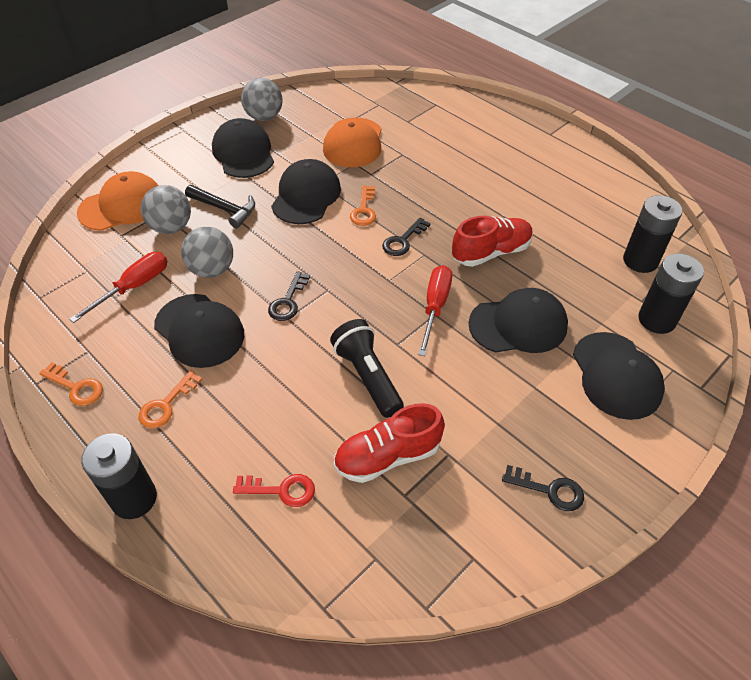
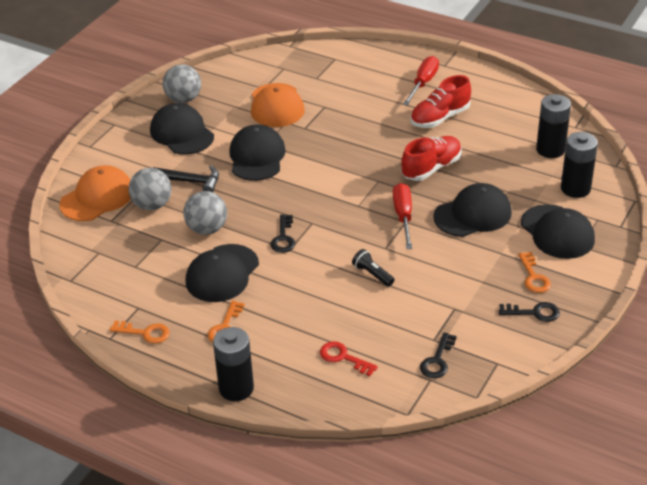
camera: 15 degrees left, 10 degrees down
red screwdriver [69,252,168,323] -> red screwdriver moved to [403,56,439,106]
black cap [154,294,244,368] -> black cap turned 90 degrees clockwise [186,244,259,302]
red key [233,474,315,507] -> red key turned 135 degrees counterclockwise [320,341,378,376]
black flashlight [330,319,404,418] -> black flashlight [352,249,395,286], size x0.58
red shoe [334,403,445,483] -> red shoe moved to [410,75,471,128]
orange key [350,185,376,226] -> orange key moved to [518,252,551,293]
black key [382,217,431,256] -> black key moved to [420,332,457,378]

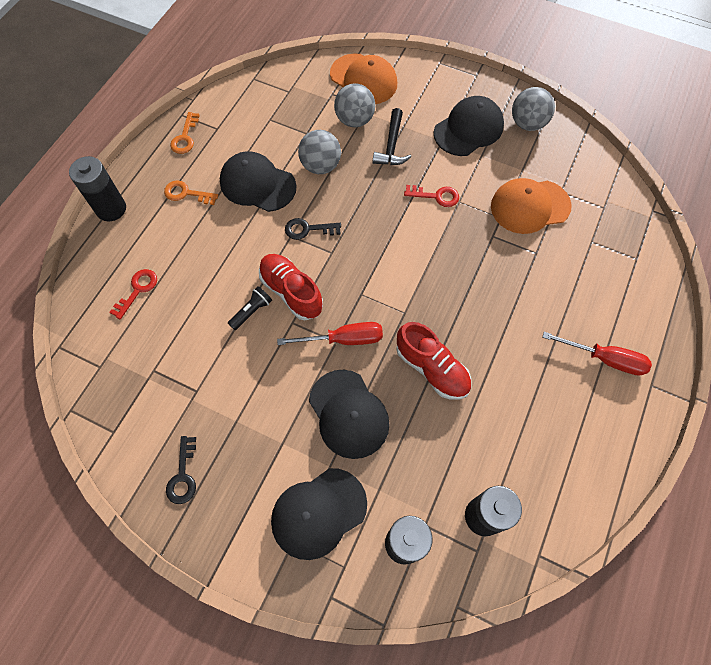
camera: 85 degrees right, 25 degrees up
black cap [229,124,286,181] -> red key [404,185,459,207]
red shoe [410,75,471,128] -> red shoe moved to [259,254,323,320]
black key [420,332,457,378] -> none
orange key [518,252,551,293] -> none

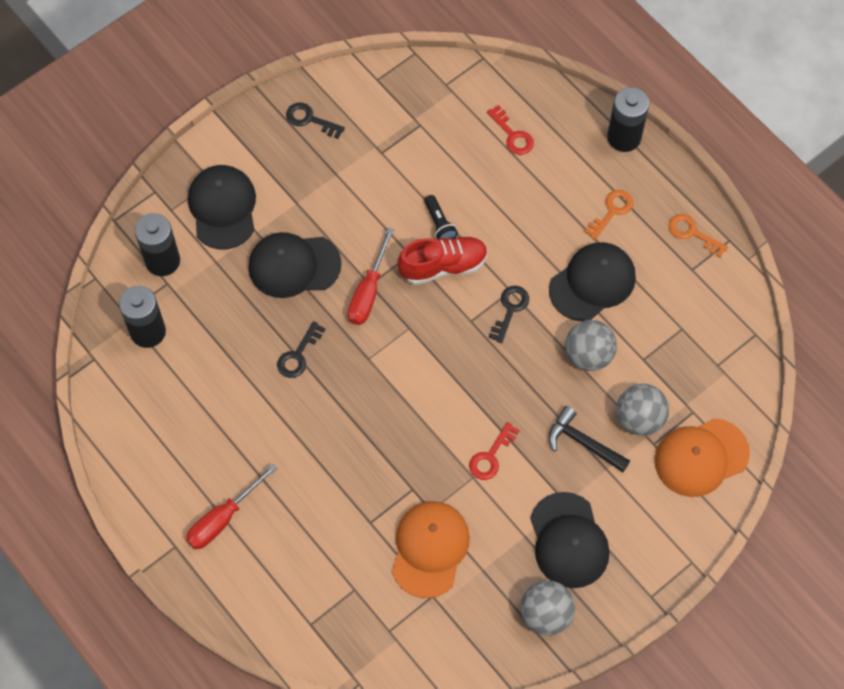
camera: 115 degrees right, 0 degrees up
red shoe [396,322,471,400] -> black key [277,321,325,378]

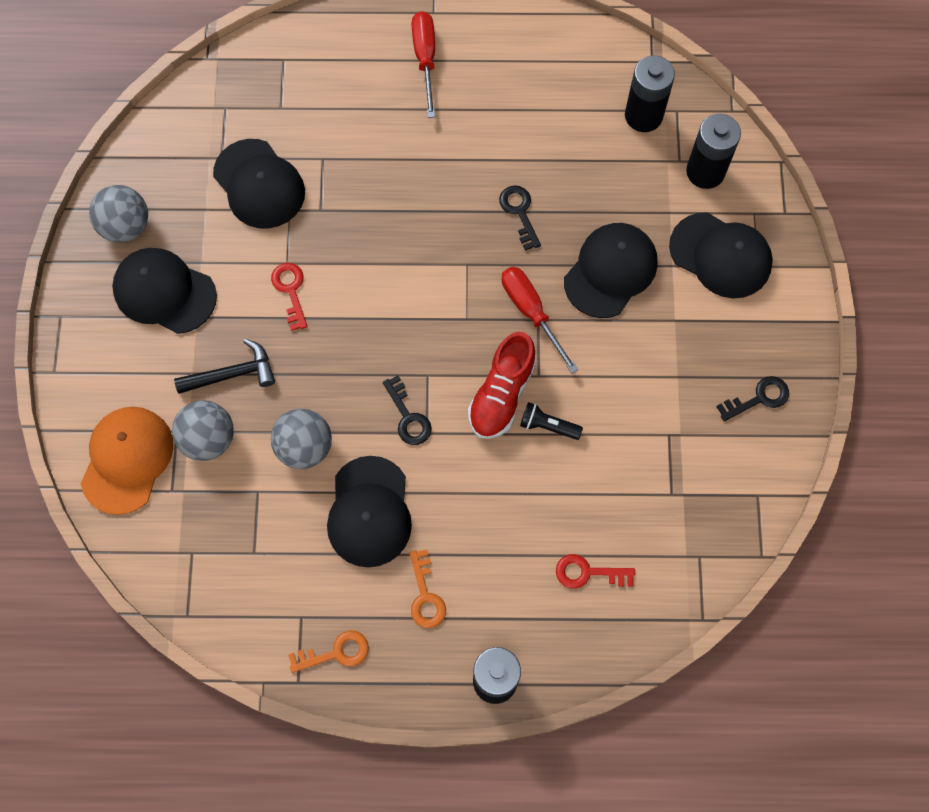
camera: 130 degrees right, 5 degrees up
orange cap [392,501,470,598] -> black cap [213,139,305,228]

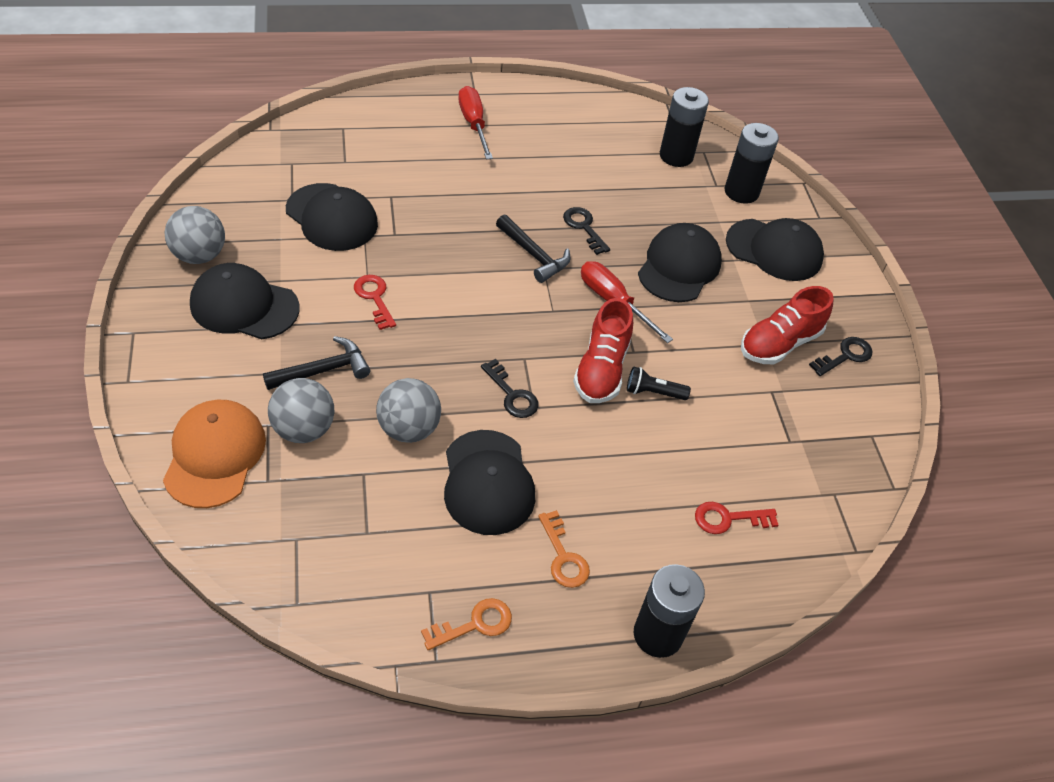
camera: 15 degrees left, 20 degrees down
none -> black hammer [496,215,571,283]
none -> red shoe [741,286,834,364]

